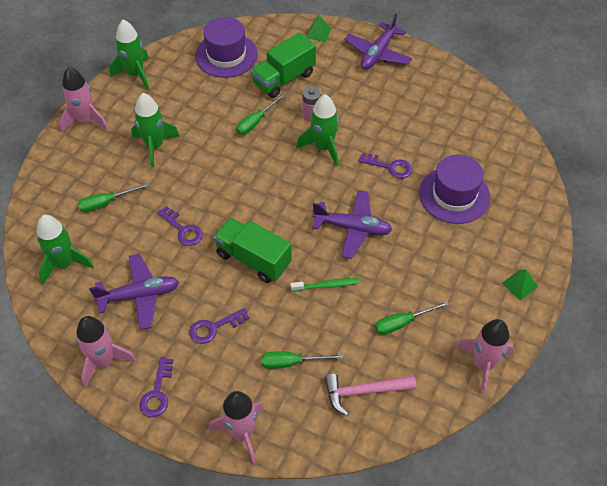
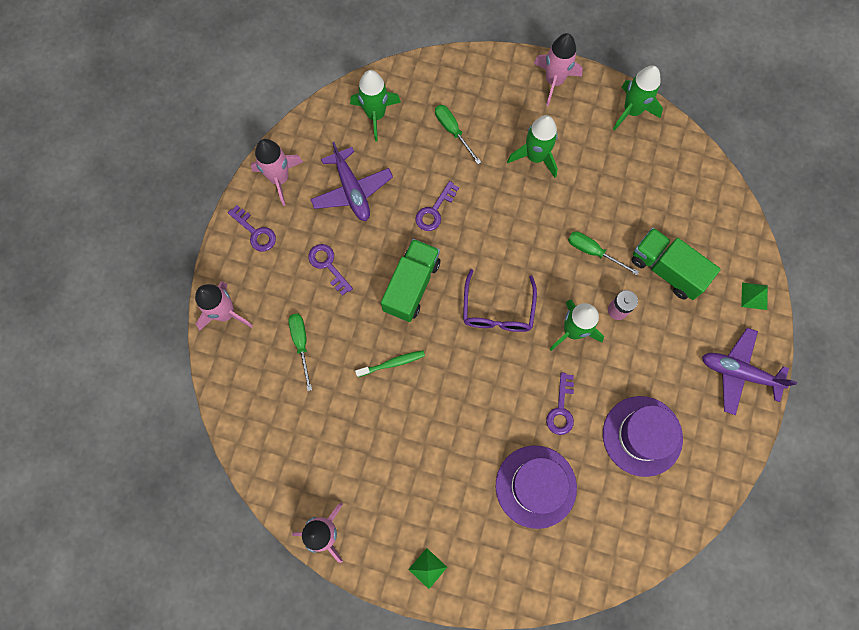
camera: 80 degrees right, 20 degrees up
purple key [140,357,173,417] -> purple key turned 135 degrees counterclockwise [228,205,276,251]
purple hat [195,17,258,78] -> purple hat moved to [603,396,683,477]
green toothbrush [290,278,359,292] -> green toothbrush turned 90 degrees counterclockwise [355,350,425,377]
purple plane [312,190,392,259] -> none
pink hammer [325,374,416,416] -> none
green screwdriver [375,301,449,335] -> none
none -> purple glasses [463,269,537,332]

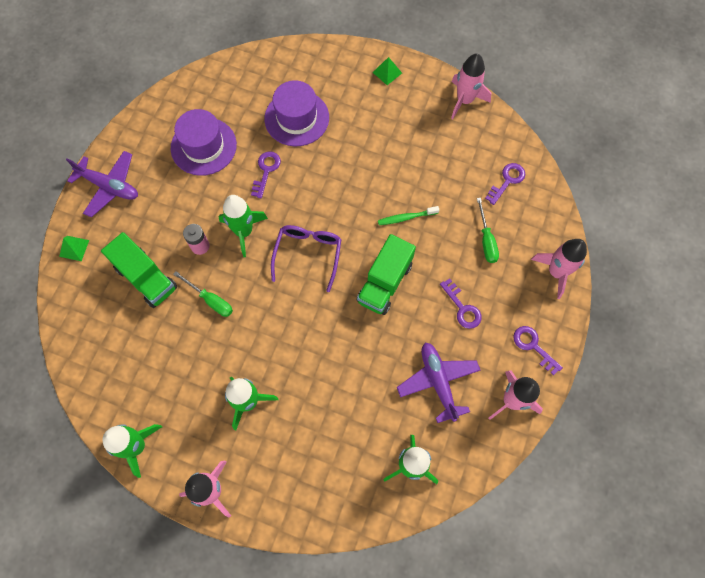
camera: 175 degrees left, 5 degrees down
purple key [415,181,459,231] -> purple key moved to [485,163,525,205]
green screwdriver [435,105,481,164] -> none

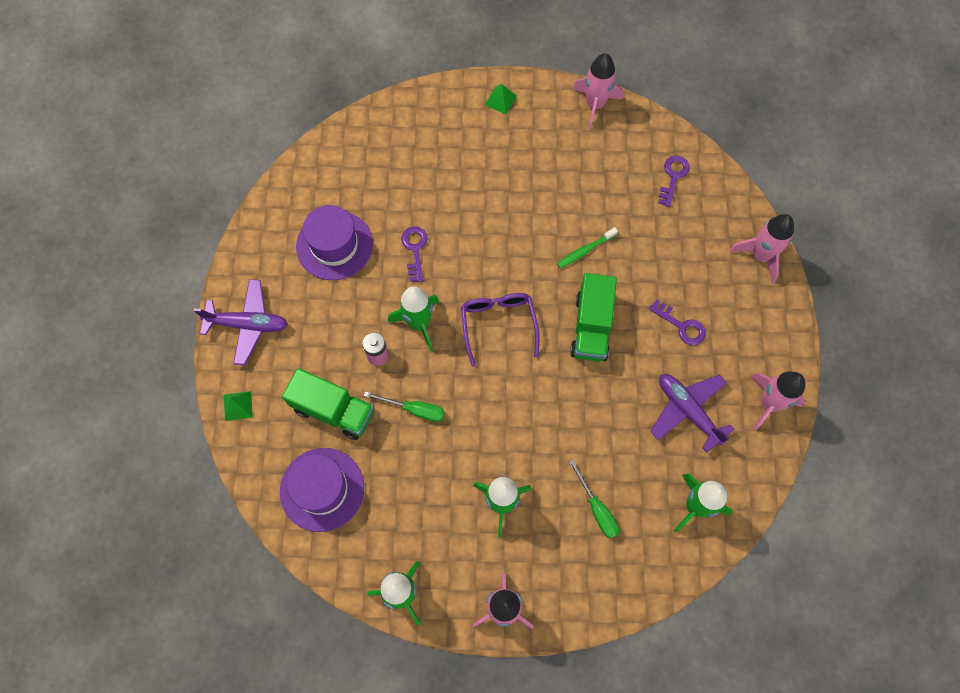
camera: 20 degrees left, 0 degrees up
purple hat [265,80,329,146] -> purple hat moved to [280,448,364,532]
green screwdriver [477,198,499,263] -> green screwdriver moved to [569,459,619,539]
purple key [513,326,563,375] -> none

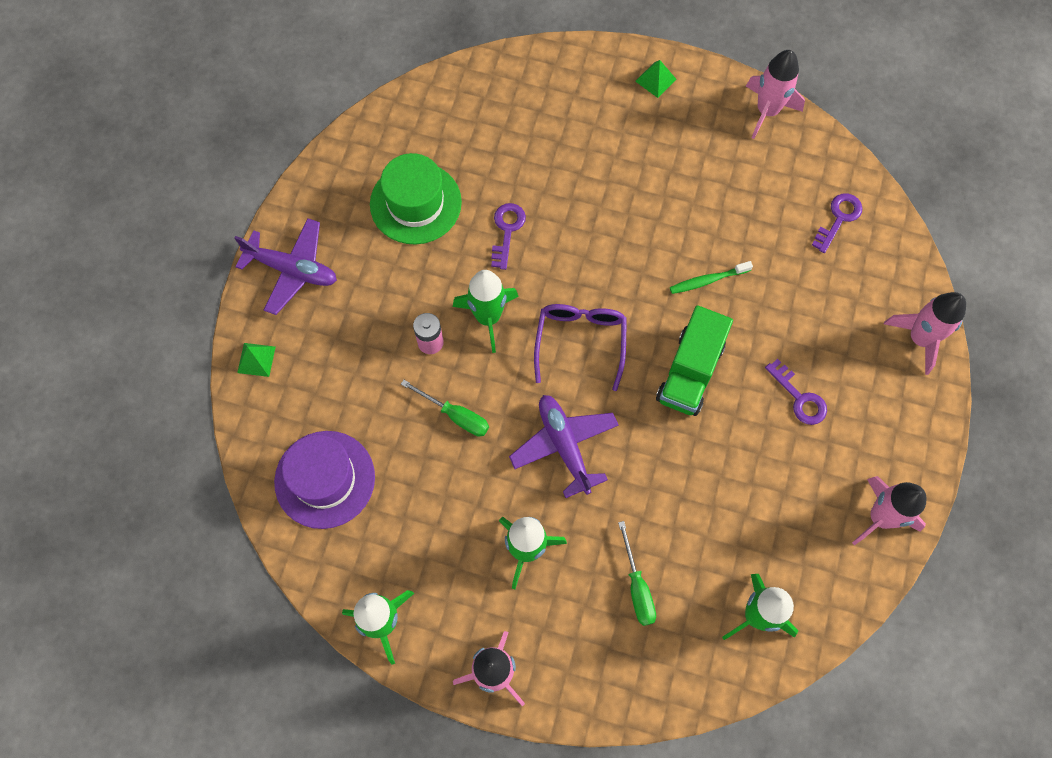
camera: 15 degrees right, 0 degrees up
green truck [282,368,374,440] -> none
purple hat [296,205,373,280] -> green hat [370,153,462,245]
purple plane [650,374,734,453] -> purple plane moved to [509,395,619,498]

